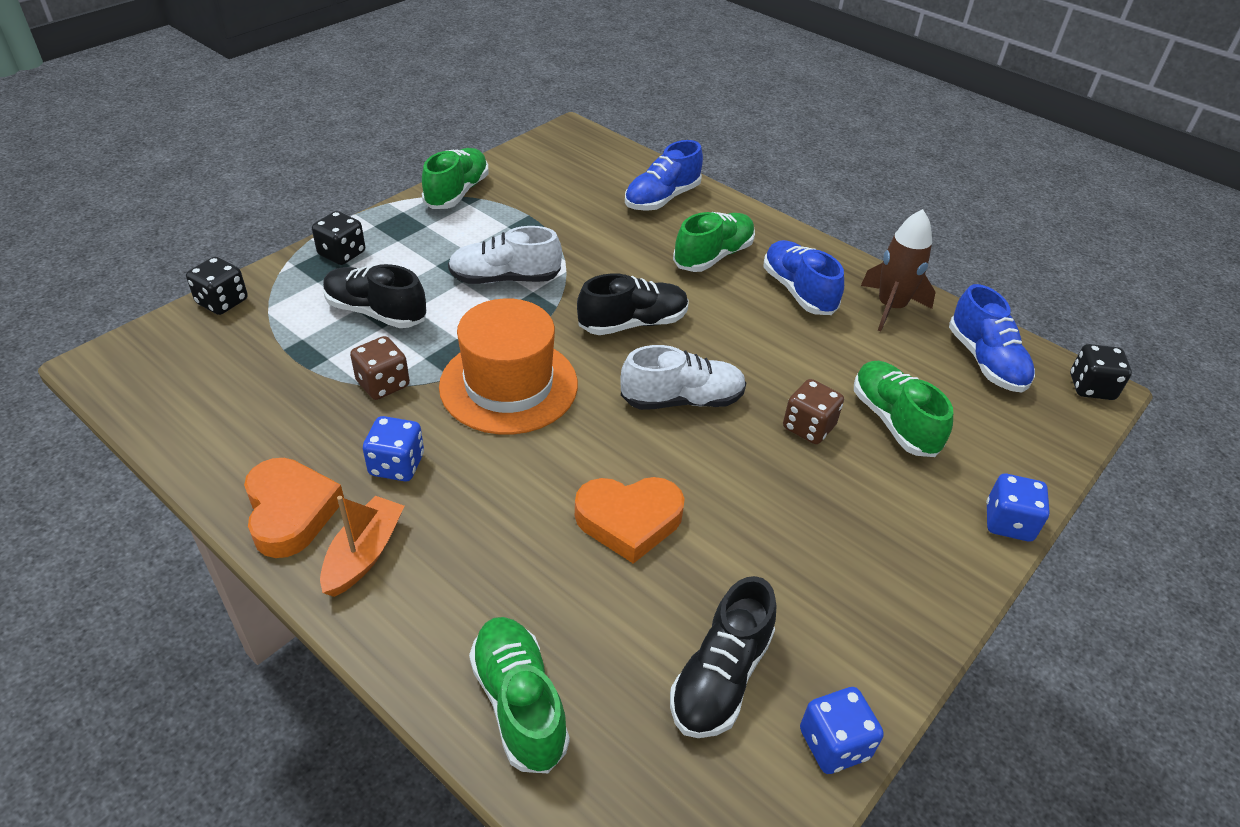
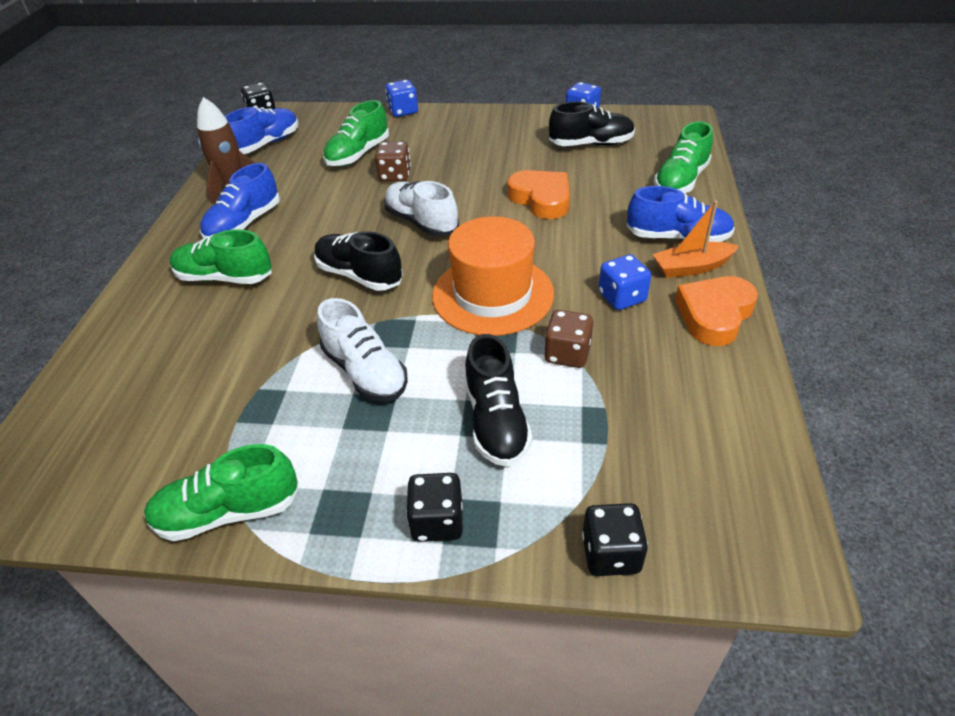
camera: 120 degrees left, 0 degrees up
blue shoe [625,140,703,211] -> blue shoe moved to [627,186,735,242]

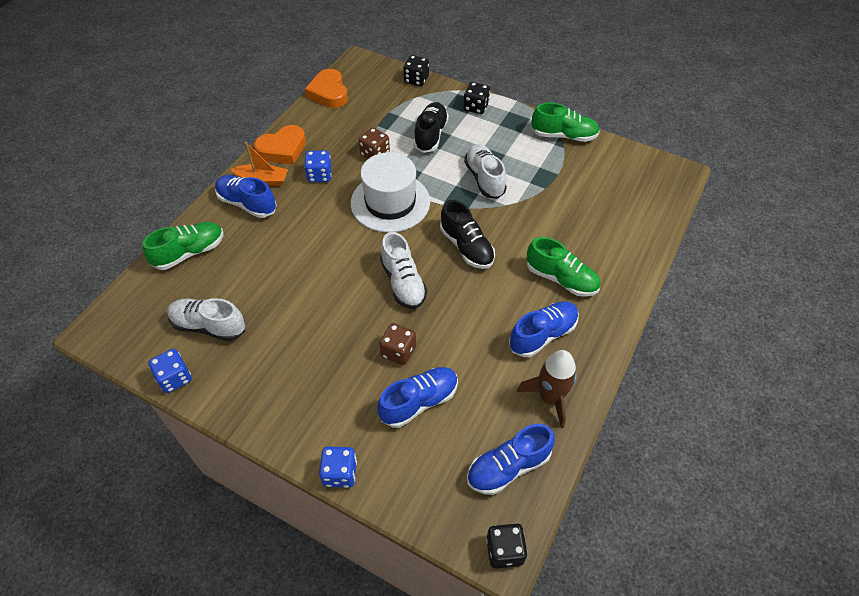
camera: 160 degrees left, 10 degrees up
green shoe [323,100,389,166] -> blue shoe [377,367,458,428]
orange hat [432,216,554,336] -> white hat [351,152,430,233]
orange heart [507,170,570,219] -> orange heart moved to [305,69,348,108]
black shoe [549,101,635,146] -> white shoe [167,298,245,341]

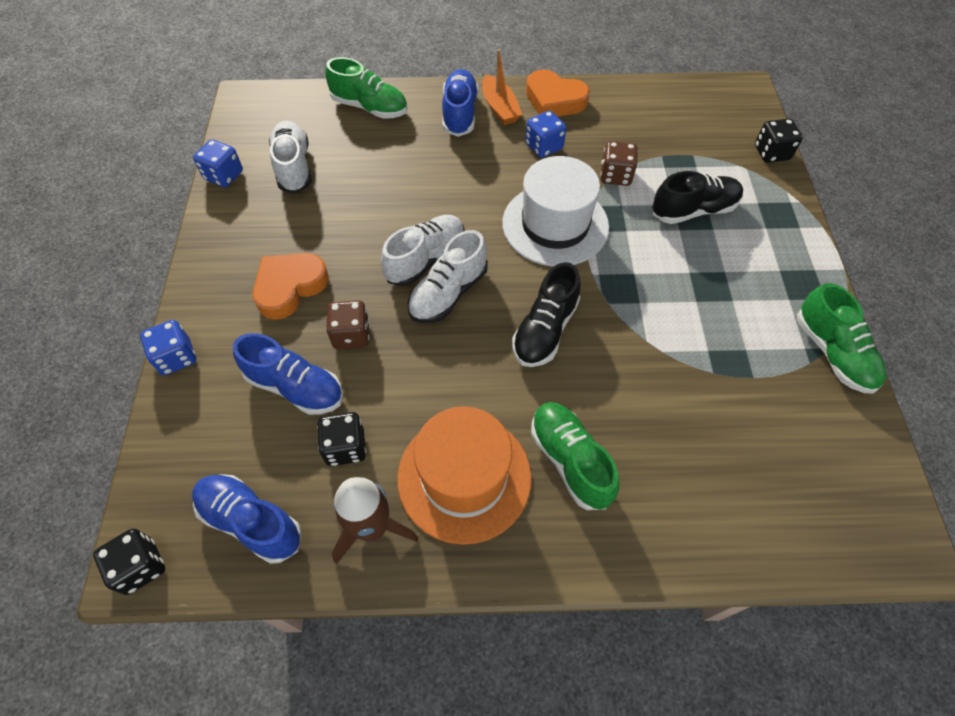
camera: 60 degrees right, 5 degrees up
orange heart [305,69,348,108] -> orange heart moved to [252,253,329,320]
black dice [463,82,490,114] -> black dice moved to [317,412,366,466]
white shoe [464,144,507,199] -> white shoe moved to [381,215,464,286]
blue shoe [509,301,579,357] -> orange hat [397,406,531,545]
green shoe [527,237,600,297] -> green shoe turned 150 degrees clockwise [531,402,619,510]

